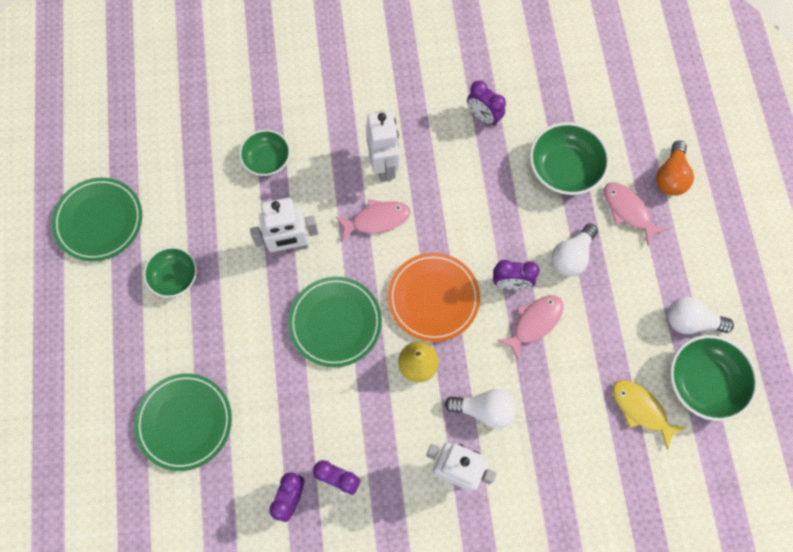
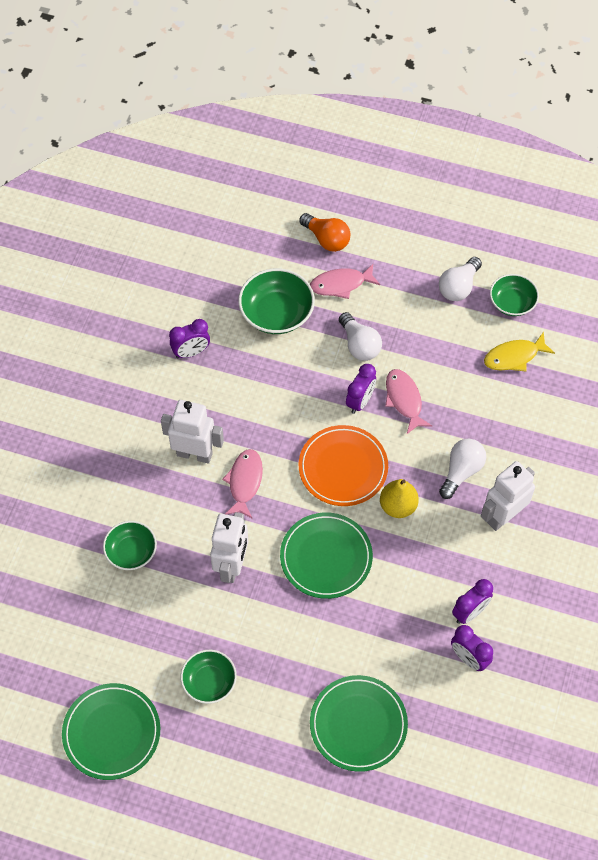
camera: 65 degrees left, 10 degrees down
green bowl [670,335,758,421] -> green bowl [490,274,539,316], size x0.65

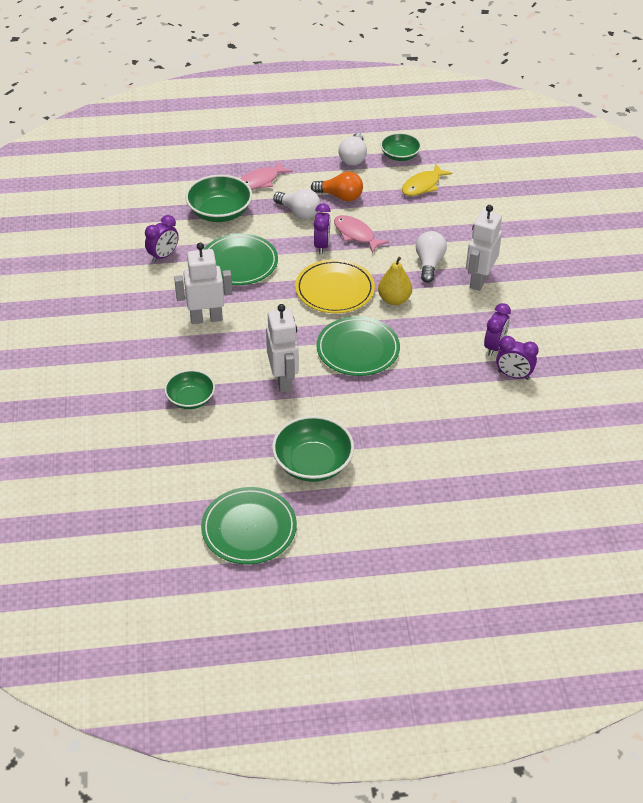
camera: 25 degrees left, 15 degrees down
green bowl [181,650,237,704] -> green bowl [272,416,354,482], size x1.54
pink fish [222,449,263,519] -> none
orange light bulb [299,213,351,252] -> orange light bulb moved to [311,171,363,201]
orange plate [299,425,388,506] -> yellow plate [295,259,375,313]
green plate [310,675,408,772] -> green plate moved to [203,233,278,285]

